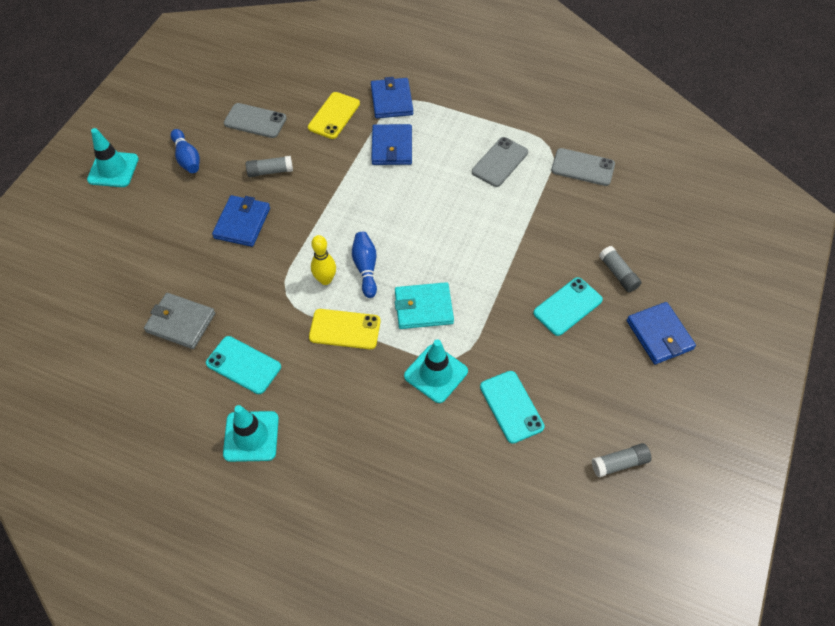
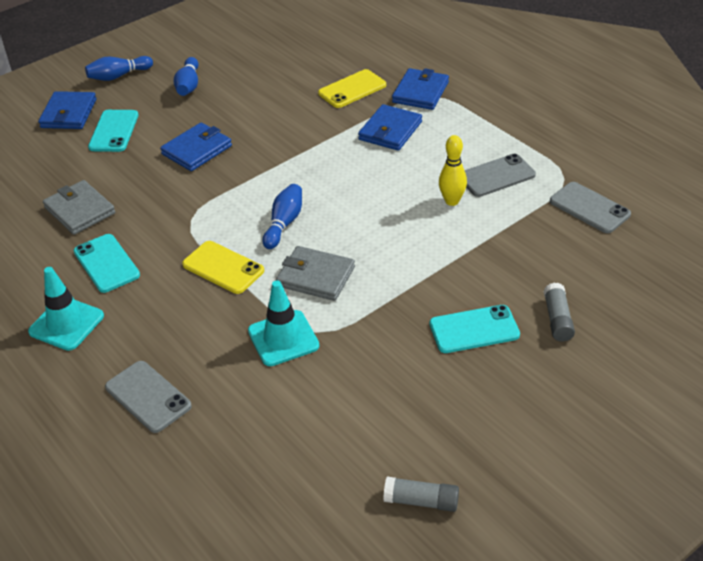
camera: 30 degrees right, 15 degrees down
turquoise traffic cone [87,128,139,187] -> blue bowling pin [85,56,153,81]
grey phone [224,103,287,138] -> grey phone moved to [105,361,192,433]
grey glue stick [246,156,293,177] -> none
yellow bowling pin [311,235,336,285] -> yellow bowling pin moved to [439,135,467,206]
turquoise wallet [395,282,454,329] -> grey wallet [276,246,355,301]
turquoise phone [480,371,545,444] -> turquoise phone moved to [88,110,138,152]
blue wallet [627,302,696,364] -> blue wallet moved to [38,91,96,129]

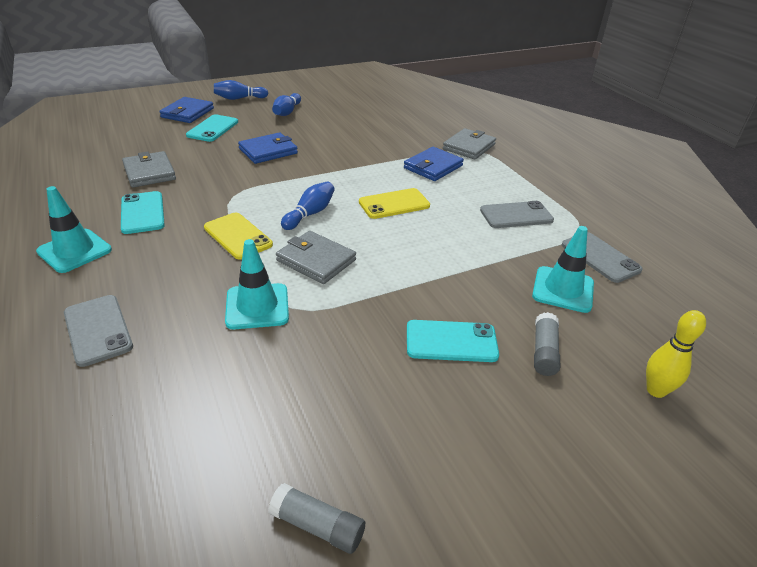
camera: 10 degrees right, 5 degrees down
yellow phone [318,69,386,108] -> yellow phone moved to [359,188,430,219]
blue wallet [392,68,449,110] -> grey wallet [443,128,496,160]
yellow bowling pin [439,135,467,206] -> yellow bowling pin moved to [646,310,706,398]
none -> turquoise traffic cone [532,226,594,313]

